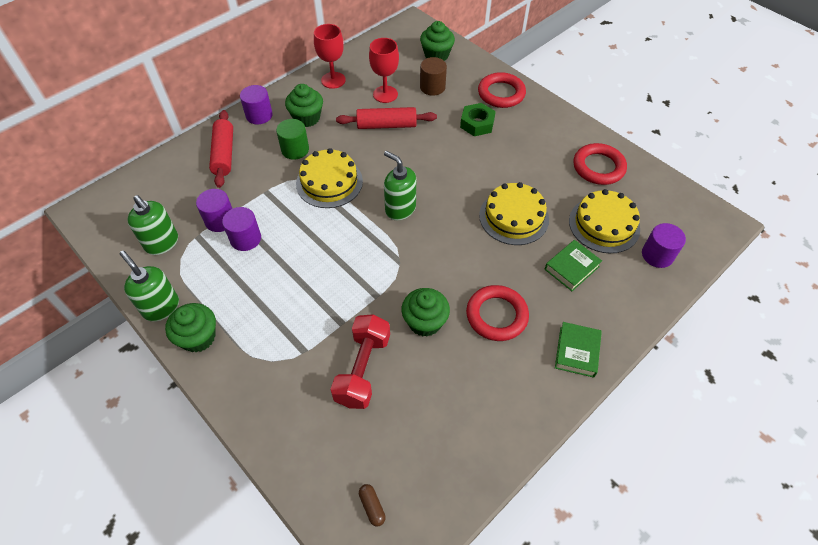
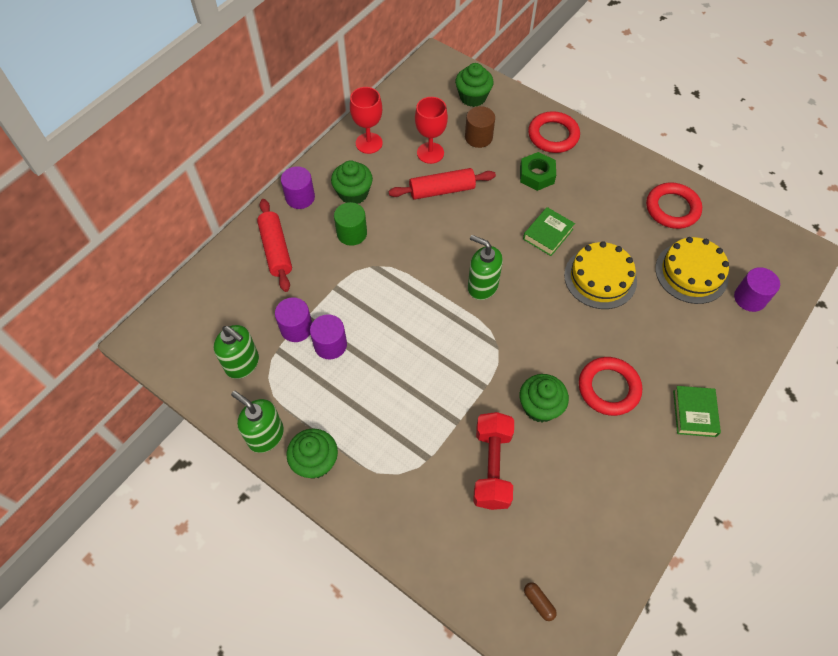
camera: 10 degrees left, 5 degrees up
yellow cake [296,148,363,208] -> none
green book [545,240,602,291] -> green book moved to [523,207,575,256]

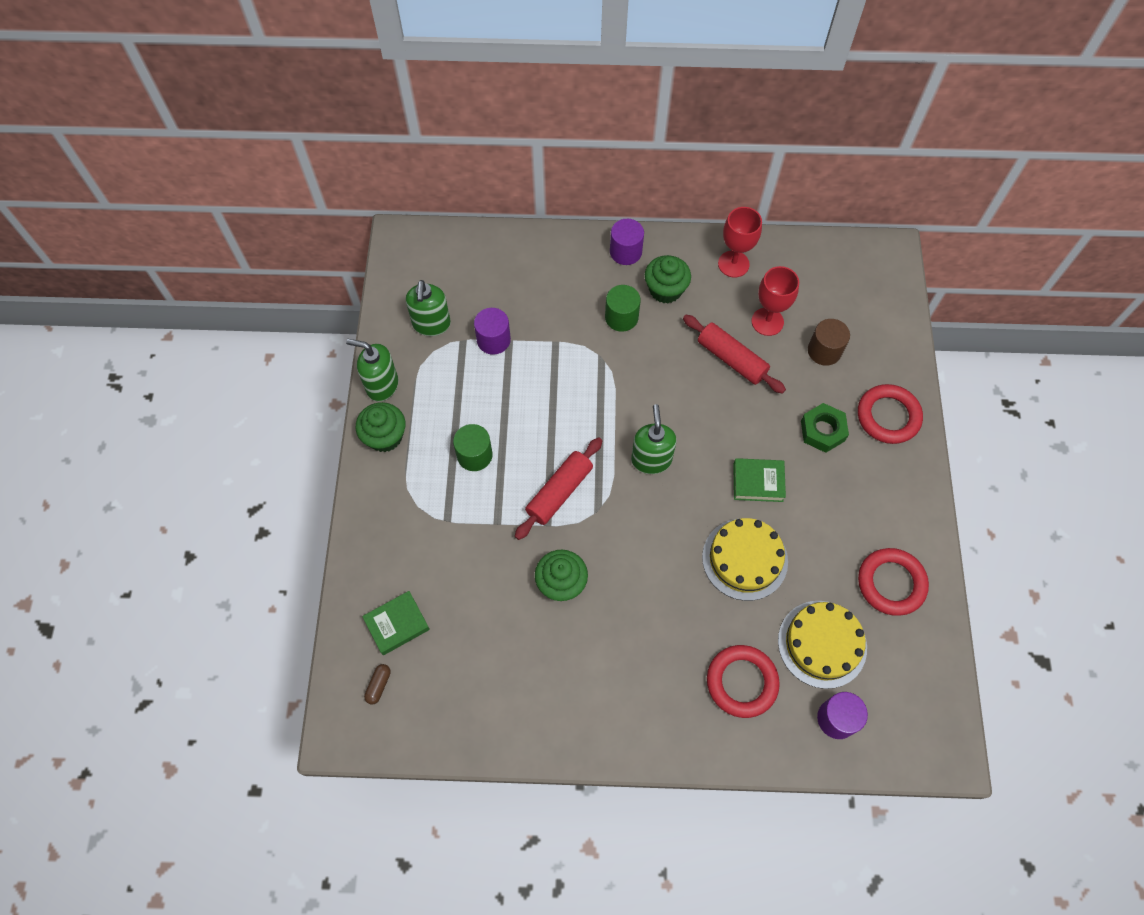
camera: 55 degrees right, 5 degrees up
green soap dispenser [231,391,284,453] -> green soap dispenser turned 75 degrees counterclockwise [346,339,398,402]
red rolling pin [257,199,292,292] -> red rolling pin moved to [515,437,603,540]
purple cylinder [310,314,347,359] -> none
green cupcake [455,63,494,107] -> none
red dumbbell [473,412,514,510] -> none
red ring [579,357,642,416] -> red ring moved to [707,645,780,718]
green book [673,386,721,437] -> green book moved to [362,591,430,655]
none -> green cylinder [453,424,493,471]

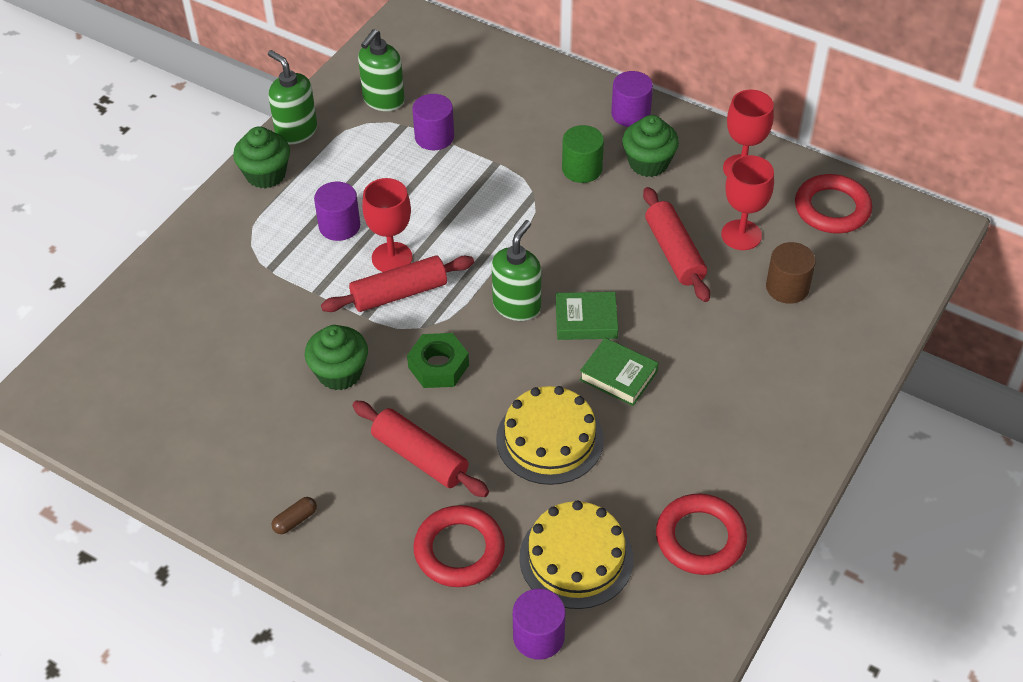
camera: 30 degrees right, 15 degrees down
green book [362,591,430,655] -> green book moved to [556,292,618,340]
brown capsule [364,664,391,705] -> brown capsule moved to [272,497,317,534]
green cylinder [453,424,493,471] -> purple cylinder [314,182,360,241]
green nut [801,403,849,453] -> green nut moved to [407,333,469,388]
red ring [858,384,923,444] -> red ring moved to [795,174,872,234]
none -> red rolling pin [352,400,489,497]
none -> red goblet [362,178,413,272]

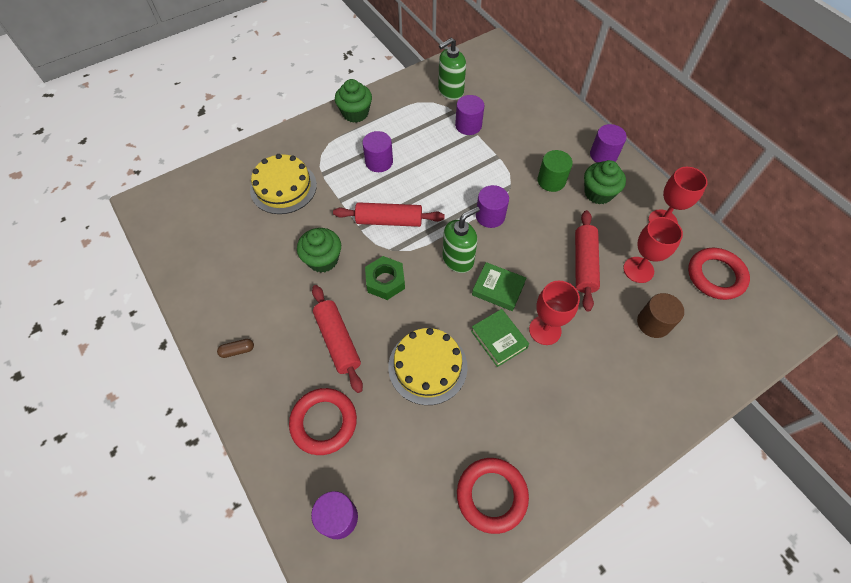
camera: 25 degrees right, 10 degrees up
green soap dispenser [268,50,317,144] -> none
red goblet [362,178,413,272] -> red goblet moved to [529,281,580,345]
yellow cake [519,500,633,609] -> yellow cake moved to [250,154,317,214]
none -> purple cylinder [476,185,509,228]

